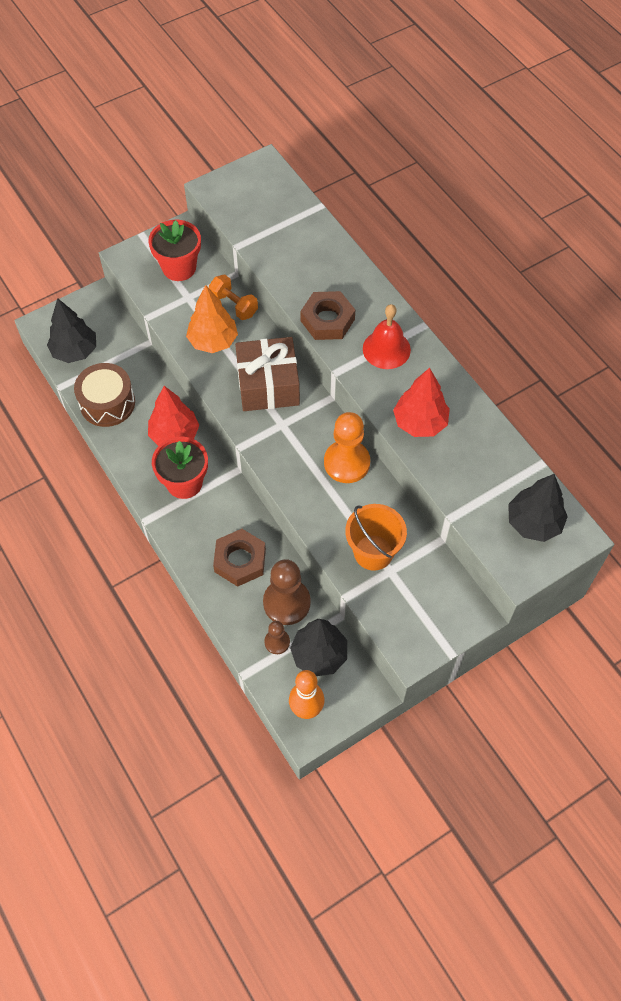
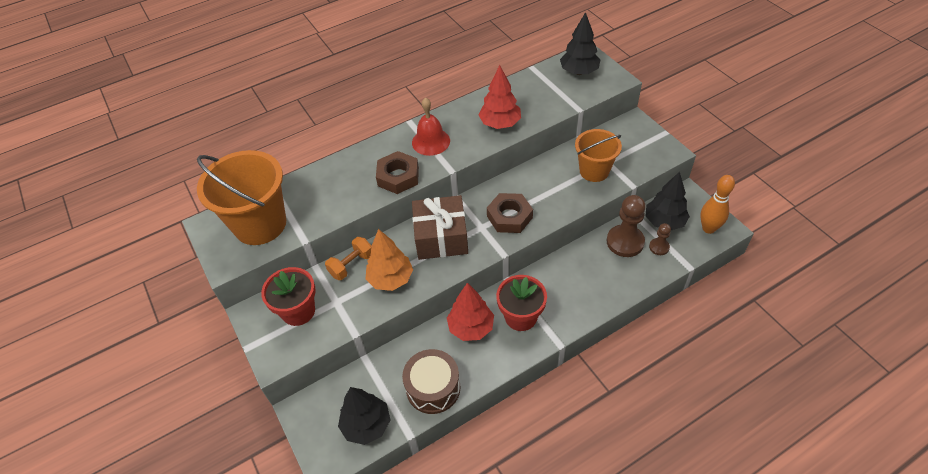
camera: 85 degrees left, 10 degrees down
brown nut [213,529,266,587] -> brown nut moved to [487,193,533,233]
orange pawn [324,412,370,483] -> none
none -> orange bucket [197,150,286,245]

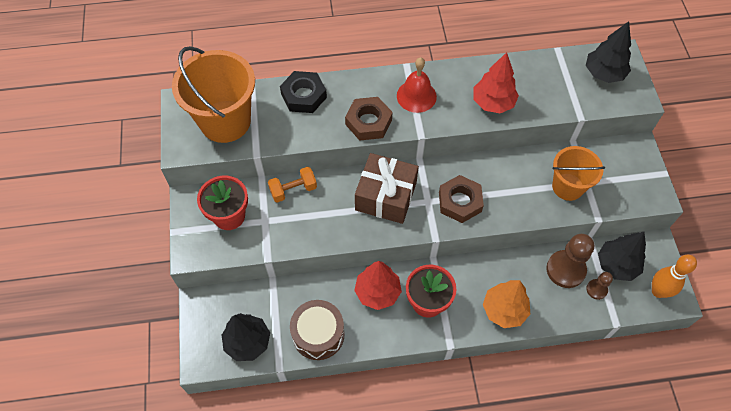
camera: 20 degrees right, 10 degrees up
orange tree [366,229,413,291] -> orange tree moved to [483,280,530,328]
none -> black nut [280,71,327,113]

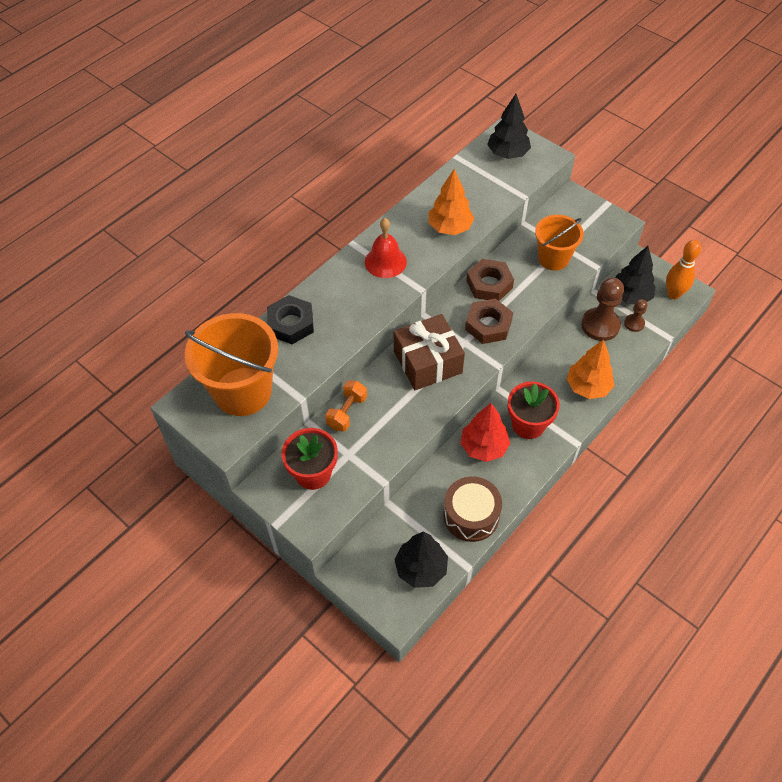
camera: 40 degrees left, 5 degrees down
brown nut [345,97,393,141] -> brown nut moved to [466,259,514,301]
red tree [473,52,519,113] -> orange tree [429,169,474,235]

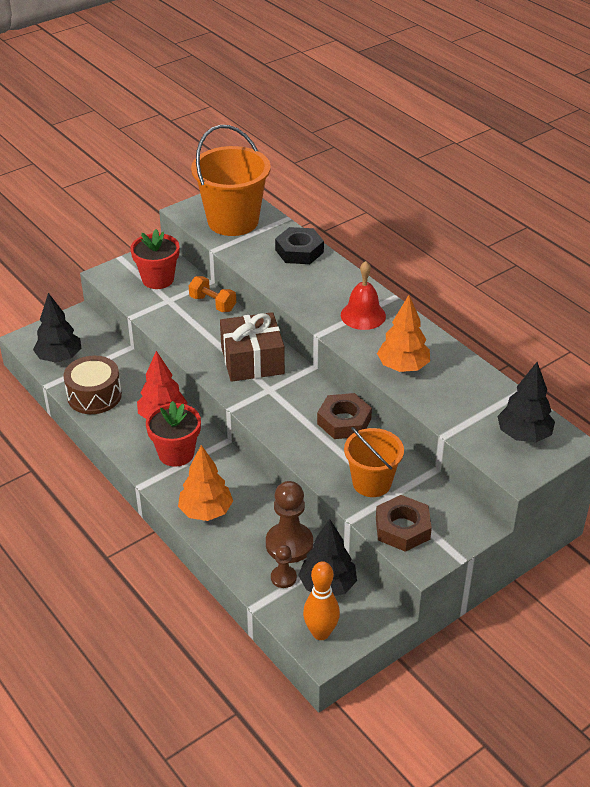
camera: 100 degrees right, 15 degrees down
brown nut [465,299,513,344] -> brown nut moved to [376,495,432,552]

